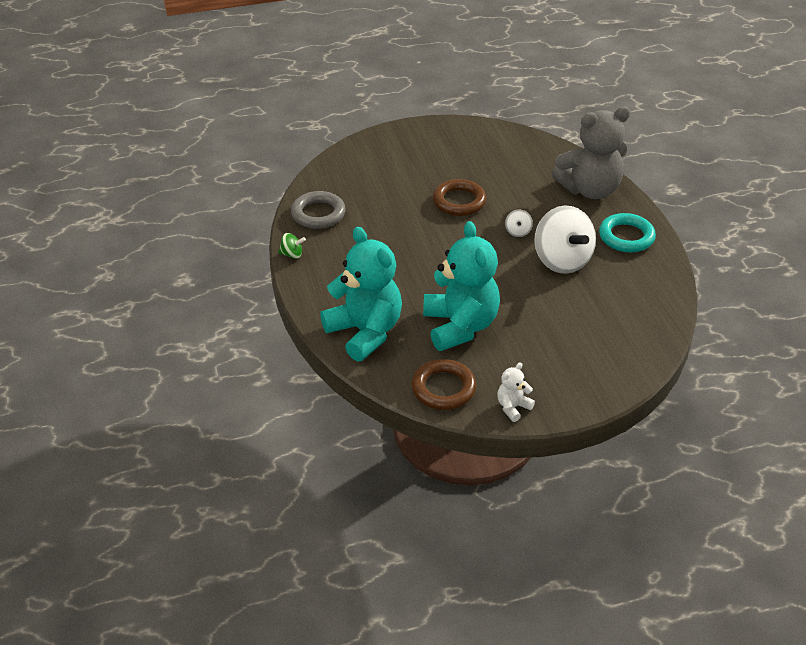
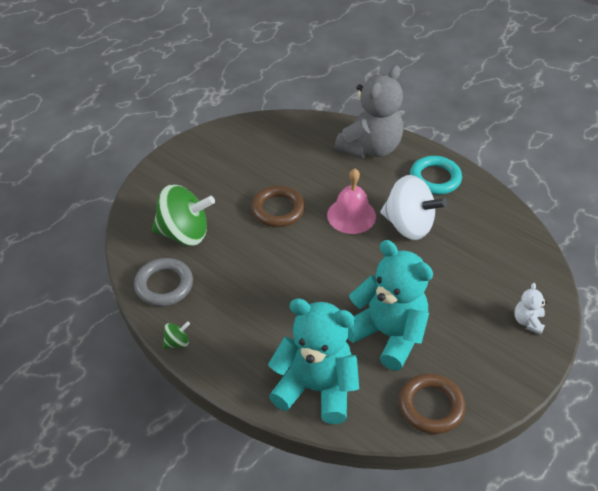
camera: 35 degrees left, 5 degrees up
white teddy bear [497,362,535,422] -> white teddy bear moved to [514,283,547,334]
white spinning top [505,210,533,237] -> pink bell [327,169,376,234]
none -> green spinning top [152,185,215,246]

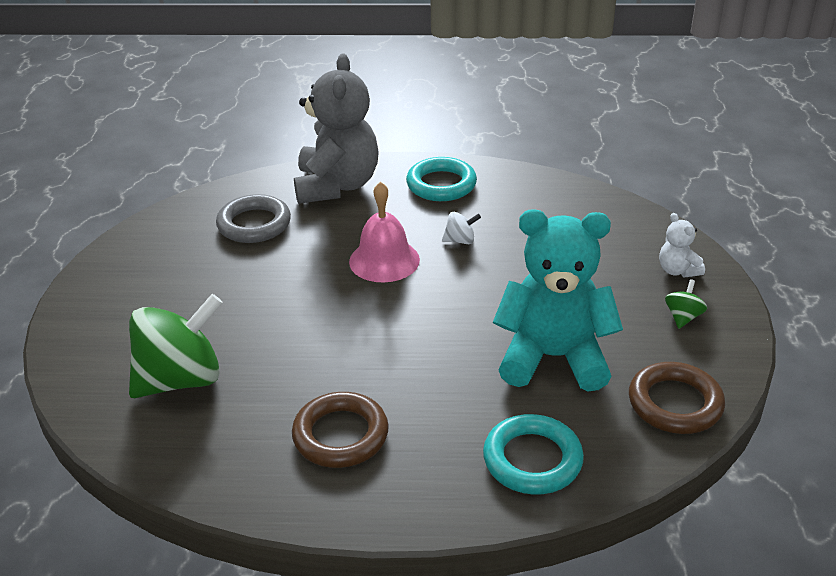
camera: 35 degrees left, 10 degrees down
grey ring [134,258,193,306] -> grey ring moved to [216,194,291,243]
green spinning top [163,321,190,349] -> green spinning top moved to [665,279,707,329]
brown ring [251,186,305,227] -> brown ring moved to [292,392,389,468]
turquoise teddy bear [268,298,359,424] -> turquoise ring [483,414,584,495]
white spinning top [380,175,447,240] -> white spinning top [442,212,481,244], size x0.42

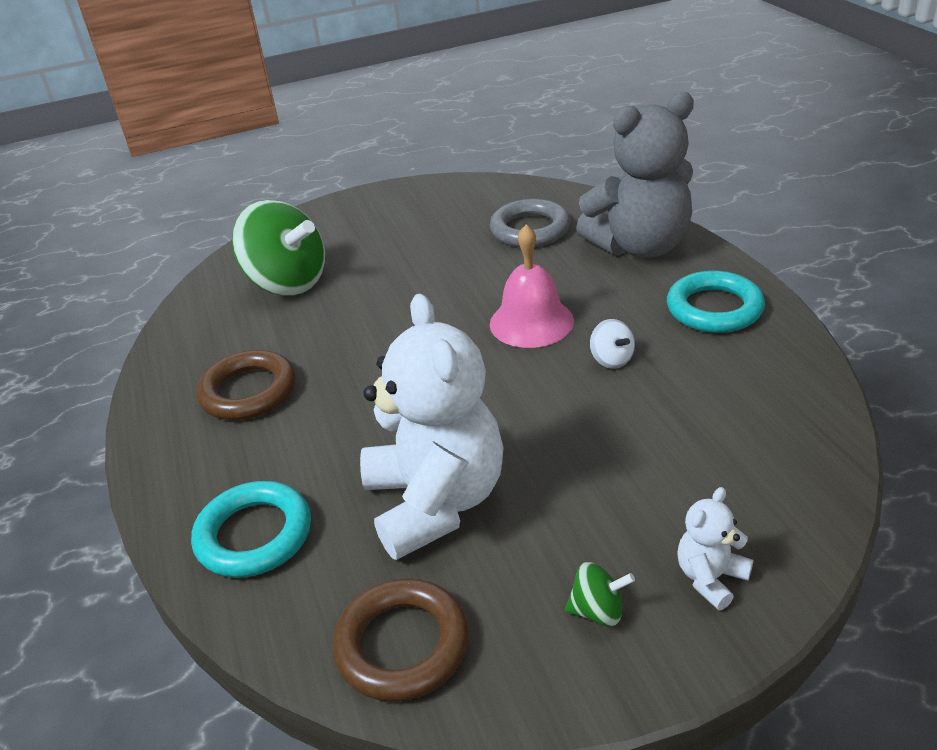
camera: 70 degrees right, 0 degrees up
turquoise teddy bear [493,209,623,392] -> white teddy bear [360,294,504,560]

